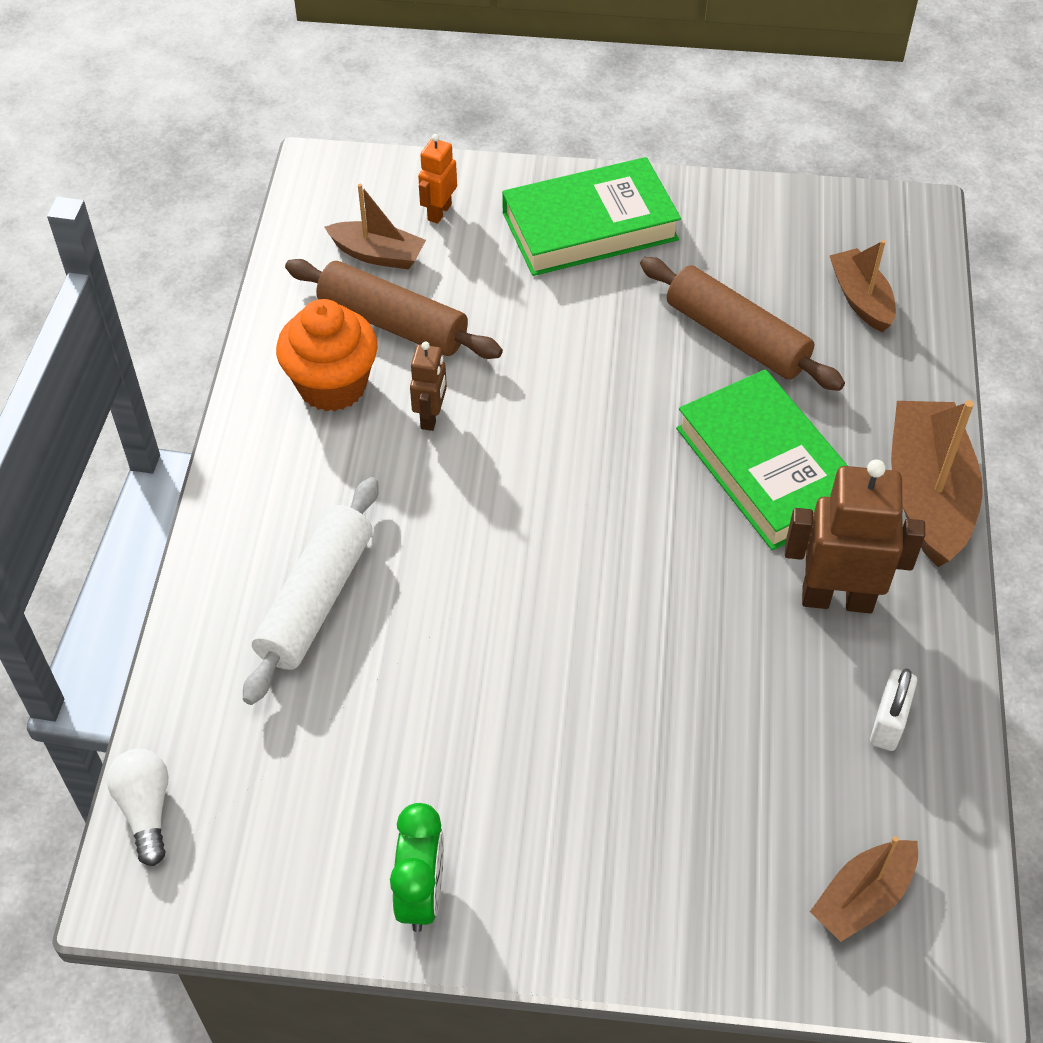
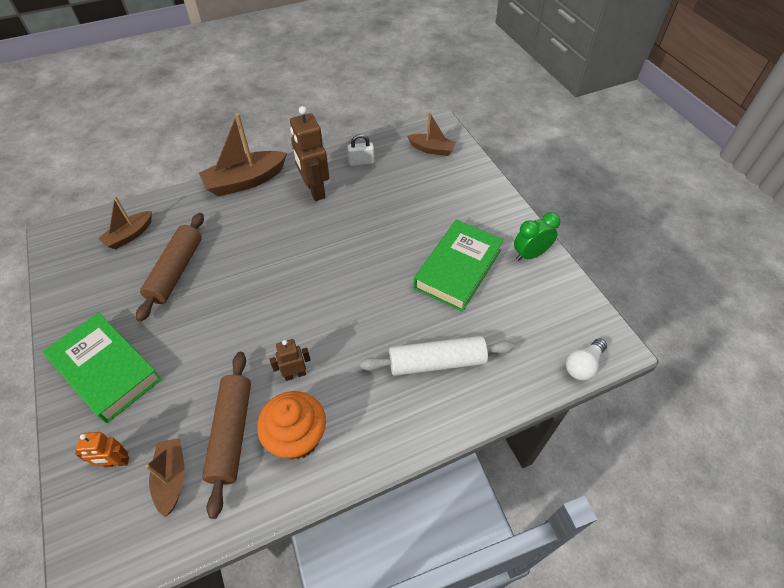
camera: 120 degrees left, 0 degrees up
green book [676,369,848,550] -> green book moved to [413,219,504,312]

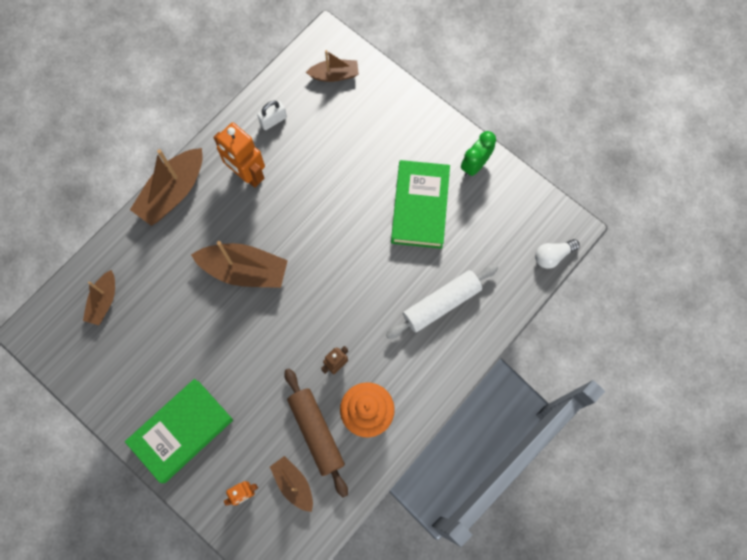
camera: 25 degrees left, 20 degrees up
green book [43,313,162,423] -> green book turned 60 degrees counterclockwise [125,379,233,483]
brown rolling pin [136,213,204,322] -> none
brown robot [290,106,329,201] -> orange robot [213,122,265,188]
white light bulb [566,338,607,380] -> white light bulb turned 45 degrees clockwise [535,239,580,269]
none -> brown boat [191,241,288,288]

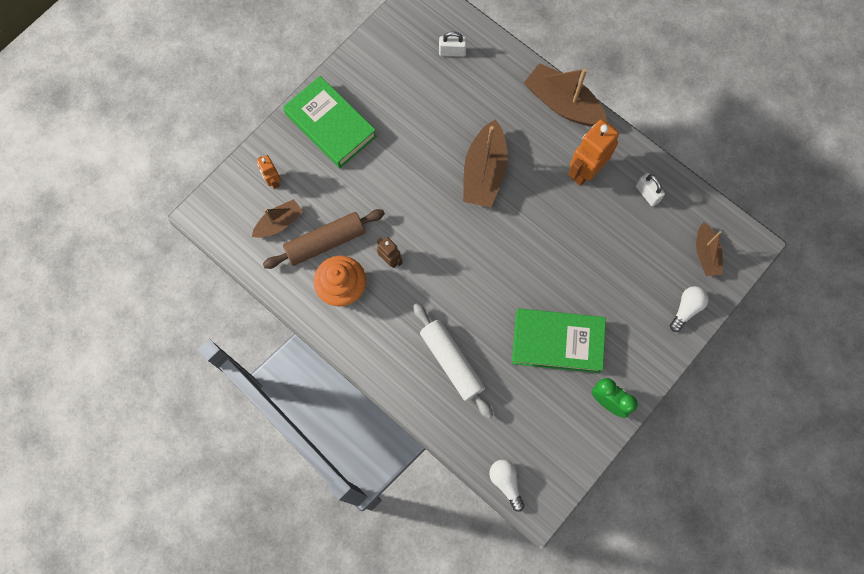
camera: 90 degrees right, 0 degrees up
brown boat [83,270,115,325] -> white padlock [439,32,467,57]
none -> white light bulb [670,286,708,332]

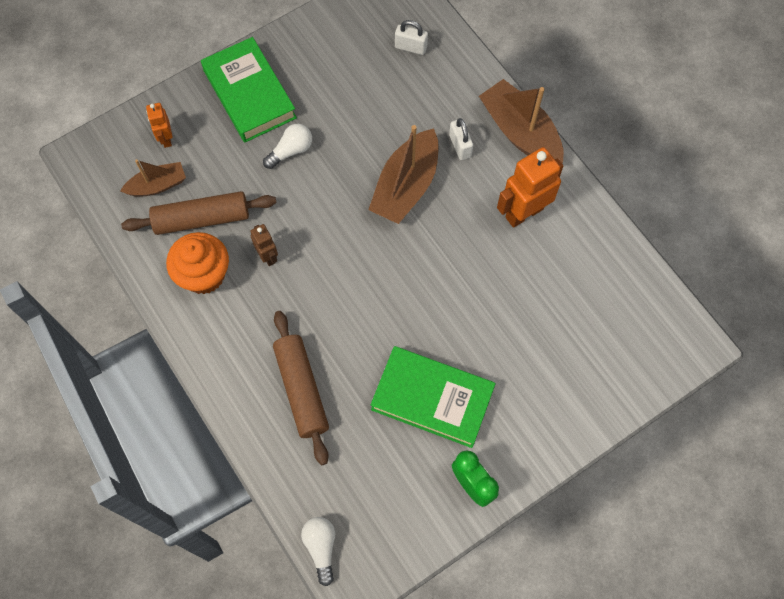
camera: 15 degrees right, 5 degrees down
white rolling pin [413,303,493,419] -> brown rolling pin [273,311,329,465]
white padlock [636,173,665,207] -> white padlock moved to [449,118,473,160]
white light bulb [670,286,708,332] -> white light bulb moved to [263,124,312,169]
brown boat [696,222,723,276] -> none

